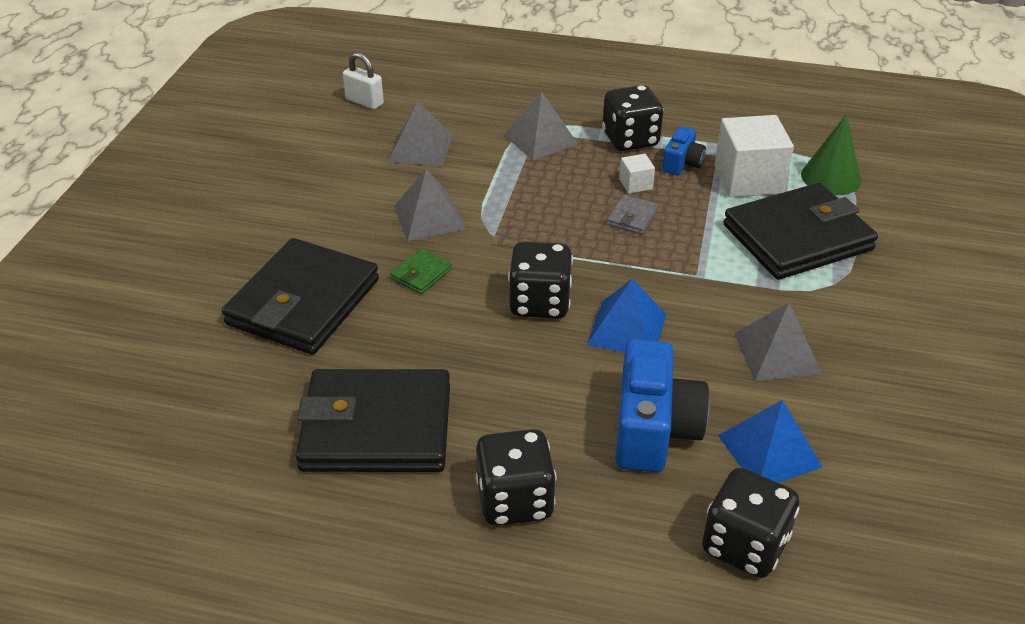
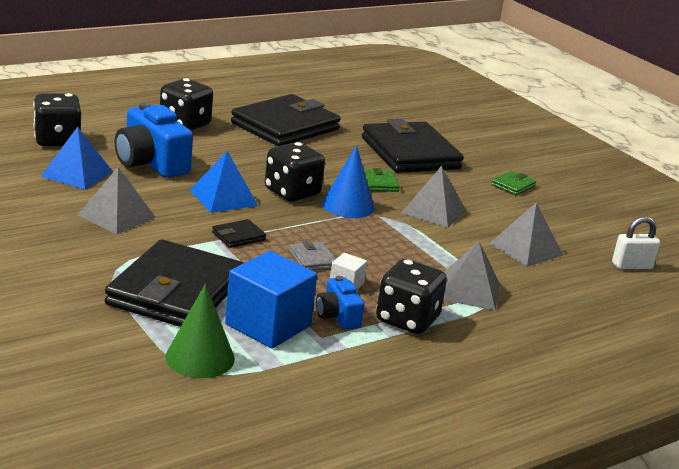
camera: 130 degrees right, 15 degrees down
white cube [715,115,794,197] -> blue cube [225,251,317,349]
none -> black wallet [212,219,266,248]
none -> blue cone [322,145,375,218]
none -> green wallet [491,171,536,195]

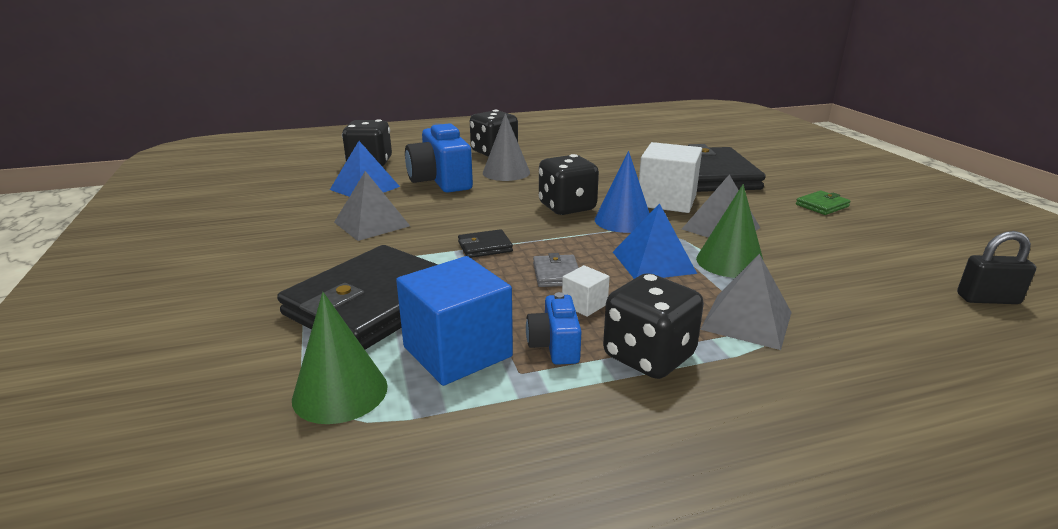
camera: 20 degrees right, 0 degrees up
blue pyramid [190,151,258,213] -> blue pyramid moved to [613,203,697,279]
black wallet [231,94,341,146] -> none
green wallet [364,168,400,192] -> white cube [639,142,702,213]
grey pyramid [489,202,563,267] -> none
white padlock [612,216,660,269] -> black padlock [957,231,1036,304]
none -> grey cone [483,113,530,181]
none -> green cone [696,184,763,278]

